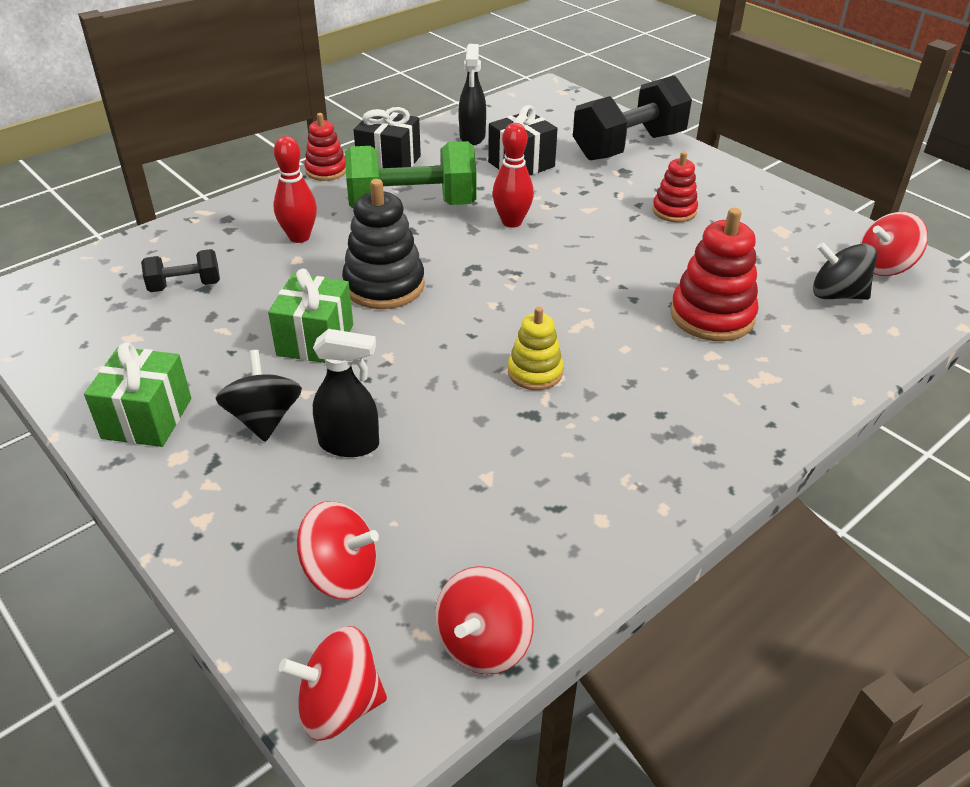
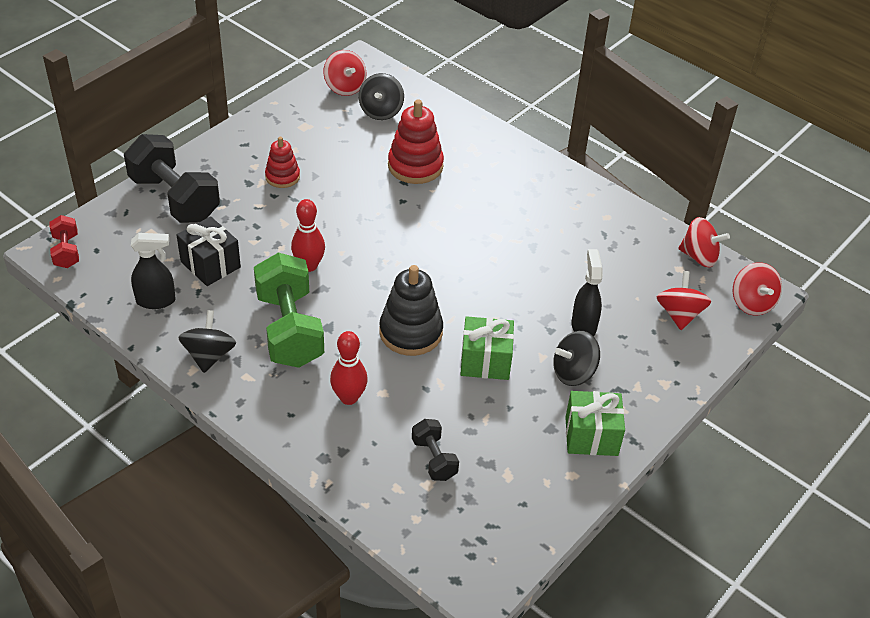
camera: 100 degrees left, 5 degrees up
red stacking toy [304,113,346,181] -> none
black gift [354,107,421,168] -> black spinning top [178,310,236,373]
yellow stacking toy [508,307,564,390] -> none
none -> red dumbbell [49,215,79,268]

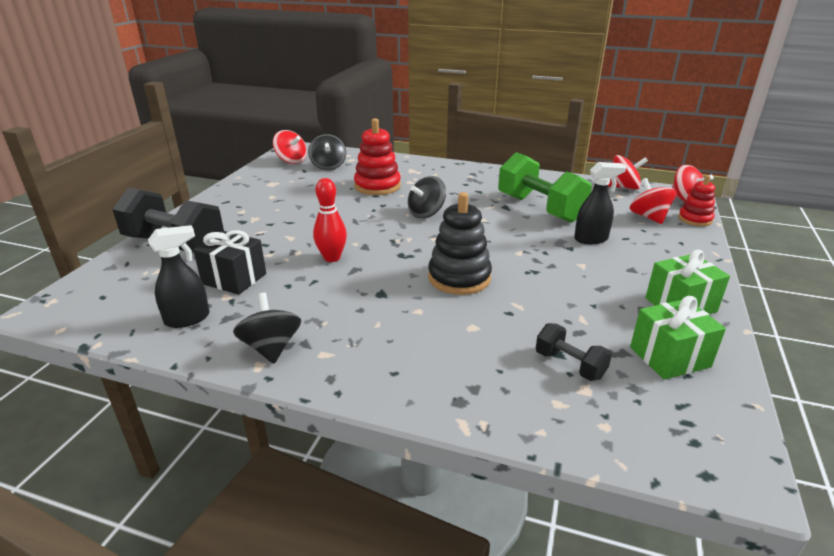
camera: 20 degrees left, 15 degrees down
red dumbbell [49,215,79,268] -> none
green dumbbell [254,253,324,368] -> green dumbbell moved to [498,152,592,223]
red stacking toy [265,137,300,188] -> red stacking toy moved to [678,175,715,226]
red bowling pin [330,331,368,405] -> none
green gift [460,316,514,380] -> green gift moved to [630,296,726,380]
black spinning top [553,331,600,386] -> black spinning top moved to [408,176,446,218]
black spray bottle [571,249,603,336] -> black spray bottle turned 105 degrees clockwise [574,162,626,244]

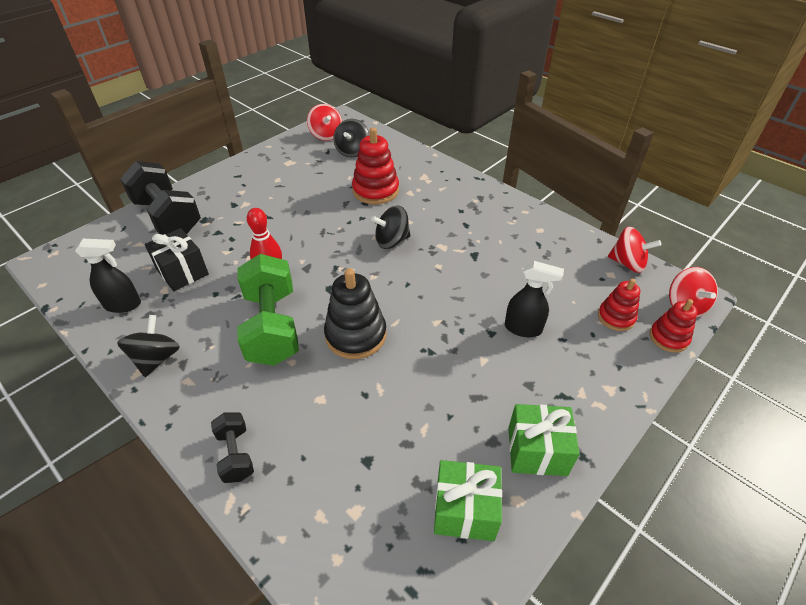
camera: 25 degrees right, 15 degrees up
green dumbbell [498,152,592,223] -> green dumbbell moved to [237,254,299,366]
black dumbbell [536,323,612,381] -> black dumbbell moved to [211,412,254,483]
red spinning top [630,178,676,224] -> red stacking toy [598,279,640,331]

